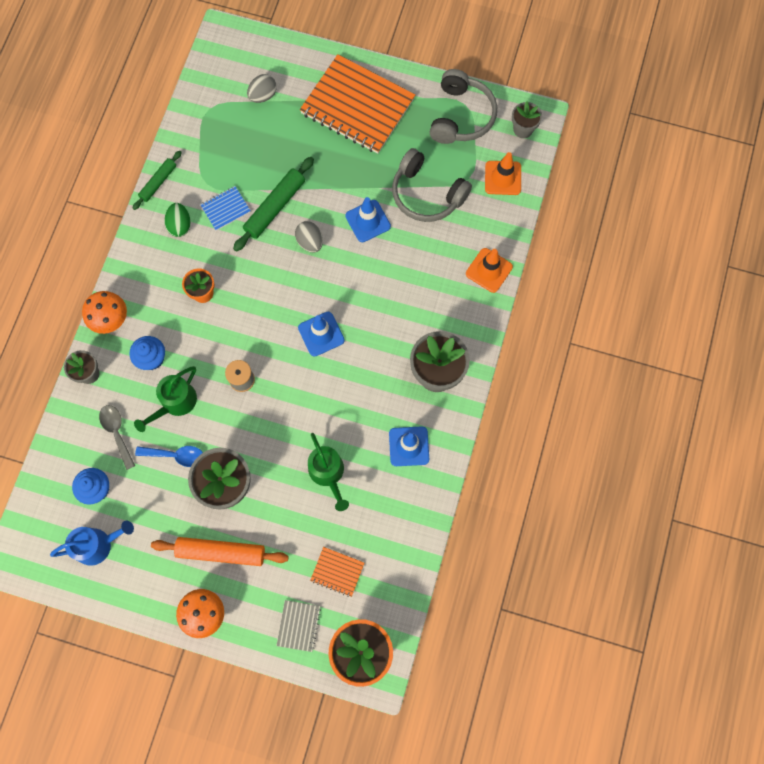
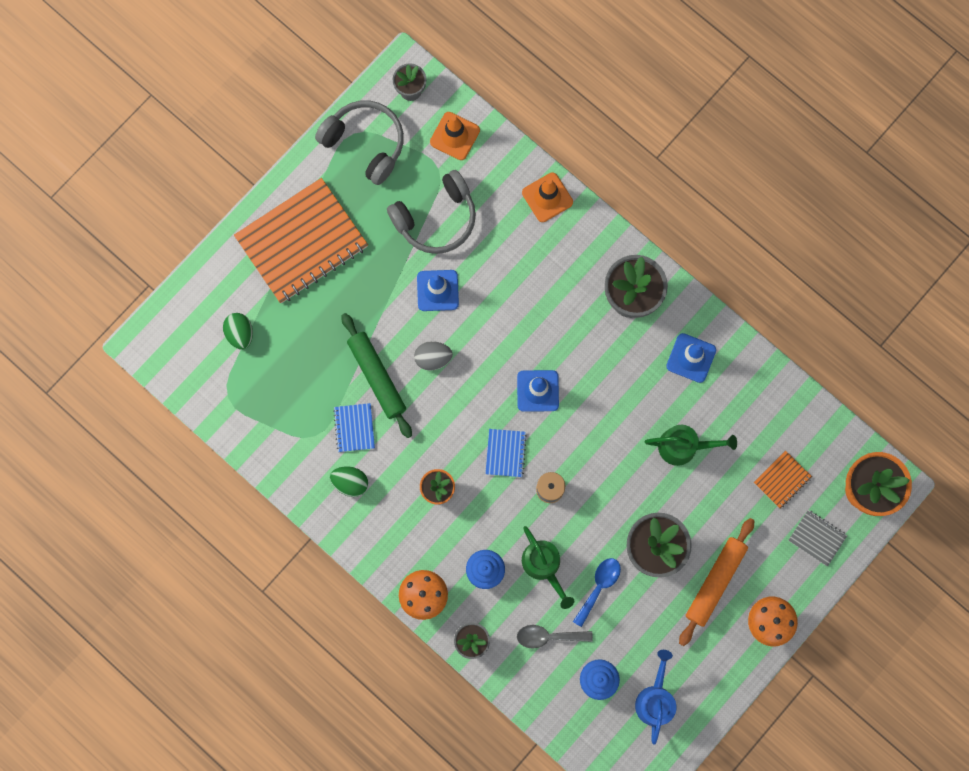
camera: 65 degrees left, 5 degrees up
green rolling pin [133,151,182,210] -> none
grey egg [247,74,277,103] -> green egg [223,313,253,350]
none -> blue notebook [485,429,527,477]

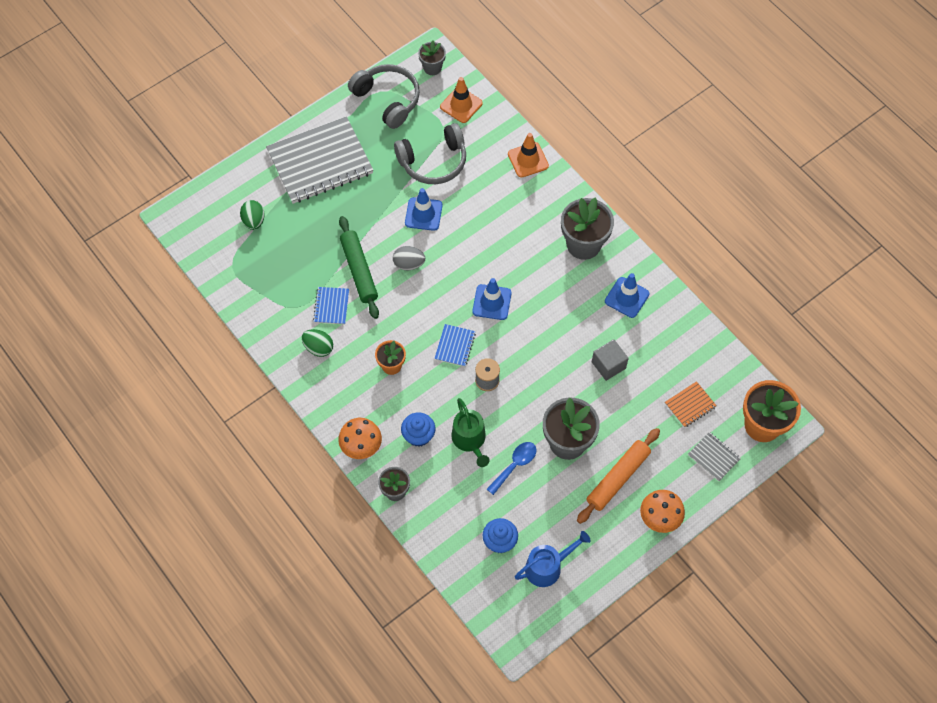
camera: 10 degrees right, 15 degrees down
orange notebook [234,178,368,303] -> grey notebook [266,116,373,204]
grey spoon [517,625,593,648] -> none
blue watering can [635,650,676,745] -> blue watering can turned 45 degrees clockwise [514,531,591,587]
green watering can [645,425,737,466] -> grey cube [592,339,629,381]

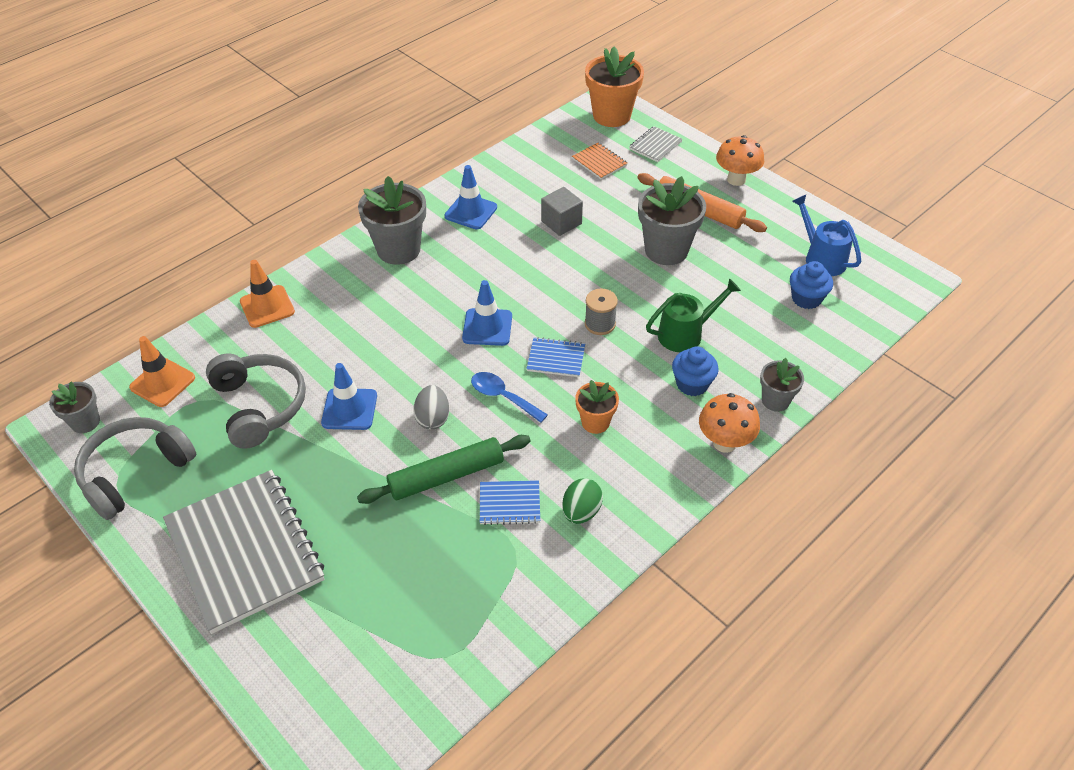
camera: 95 degrees left, 15 degrees down
green egg [240,200,265,230] -> none
blue spoon [487,442,537,495] -> blue spoon moved to [471,372,548,423]

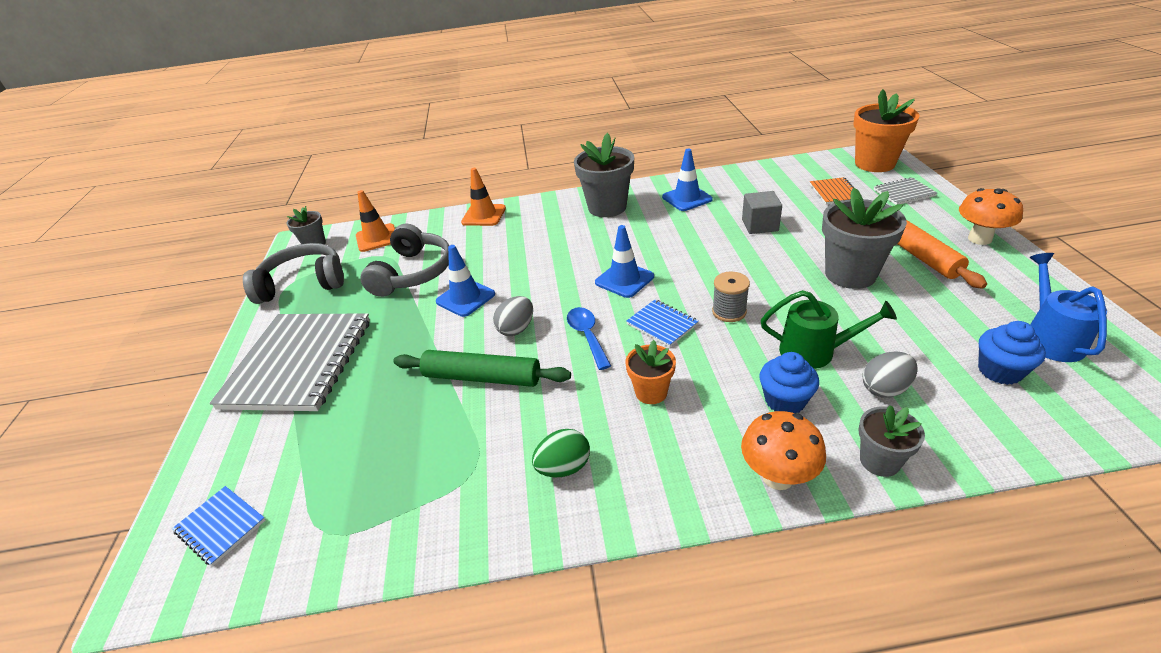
camera: 40 degrees right, 10 degrees down
blue notebook [480,480,540,525] -> blue notebook moved to [172,486,266,566]
none -> grey egg [862,352,918,398]

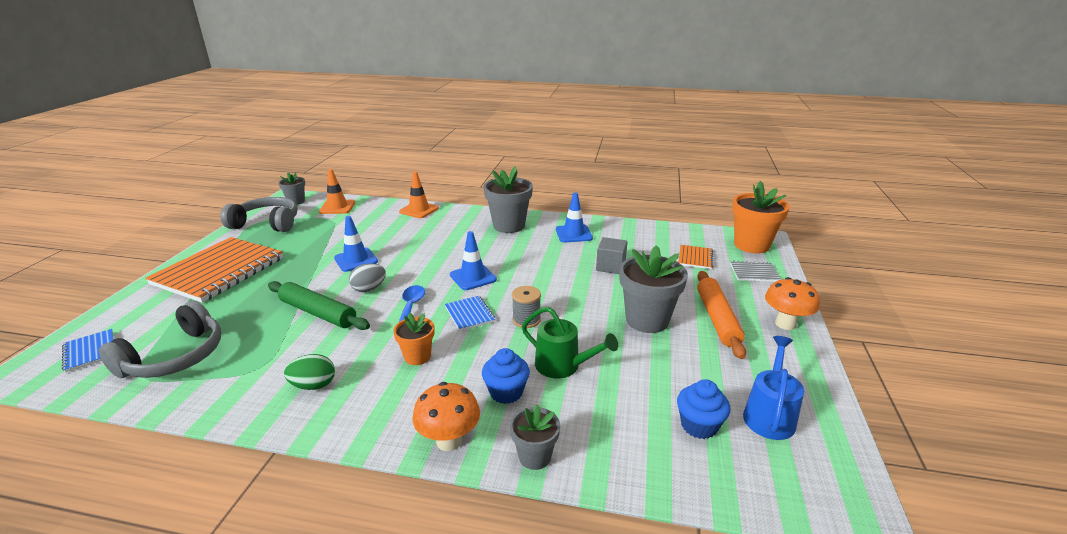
camera: 15 degrees right, 10 degrees down
grey notebook [210,313,370,411] -> orange notebook [145,237,283,303]
grey headphones [360,224,450,297] -> grey headphones moved to [99,301,221,378]
grey egg [862,352,918,398] -> none

